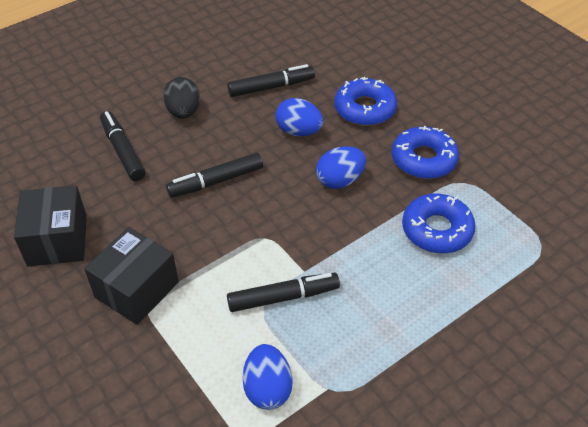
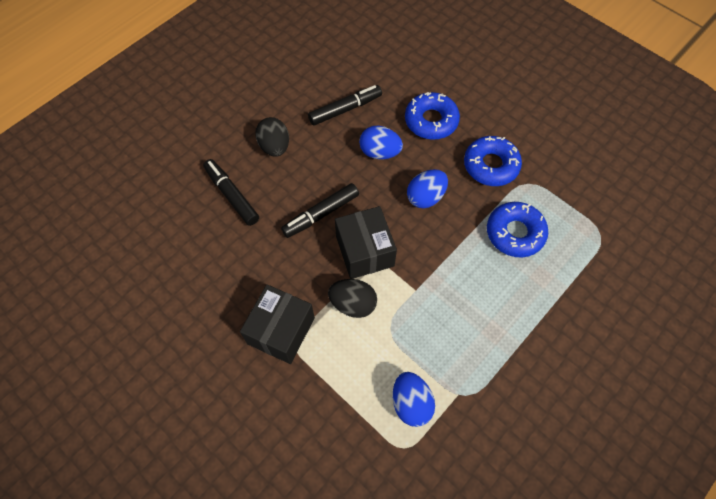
camera: 10 degrees left, 15 degrees up
black box [14,185,87,267] -> black box moved to [335,206,397,279]
black marker [227,273,340,312] -> none
none -> black egg [328,279,377,318]

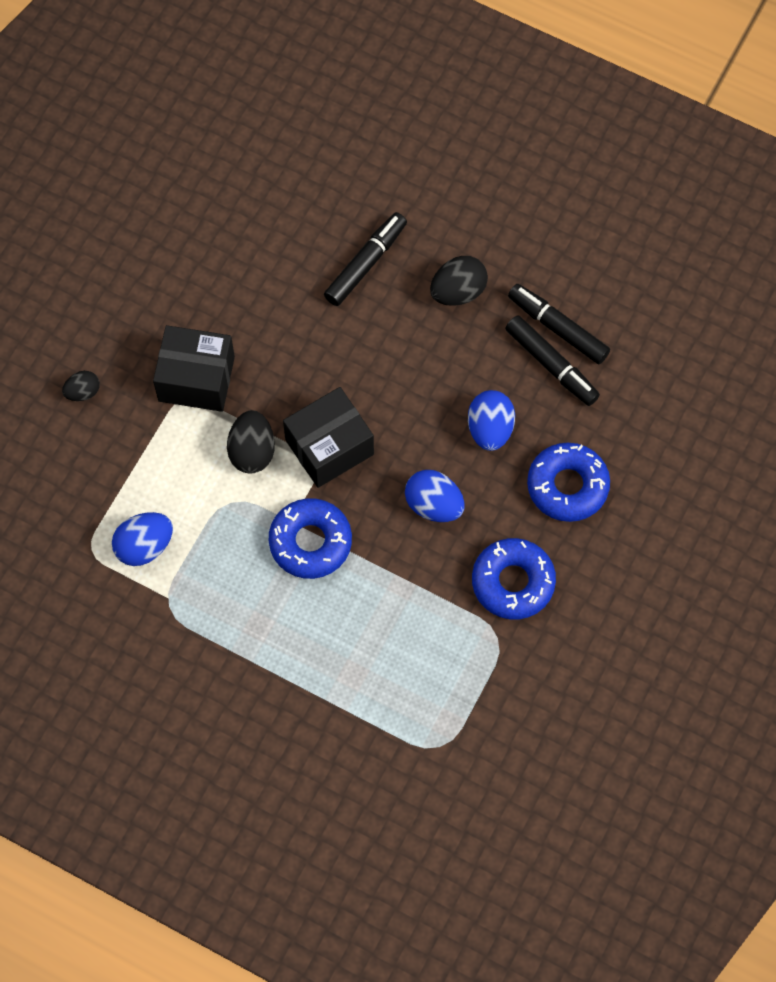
camera: 75 degrees right, 5 degrees up
black marker [281,183,359,238] -> black marker moved to [508,284,610,364]
blue donut [487,202,548,257] -> blue donut moved to [269,498,352,579]
none -> black egg [62,371,100,401]

